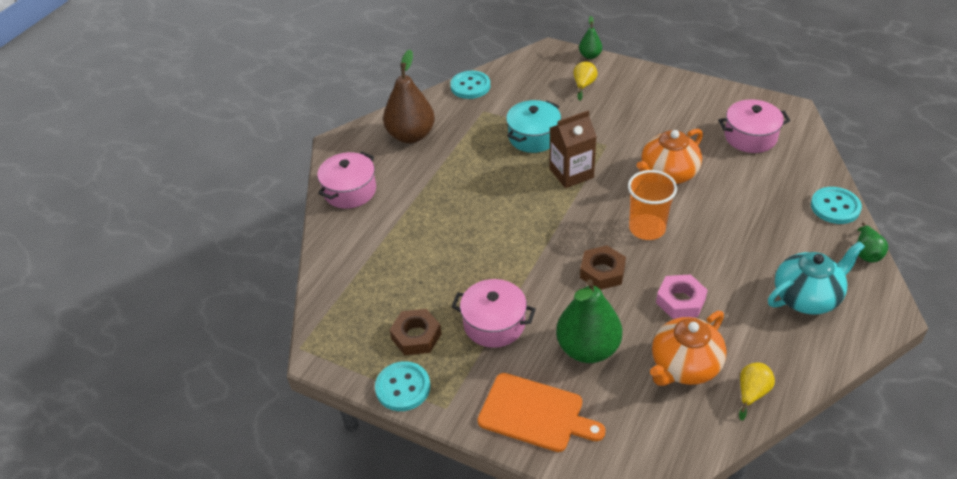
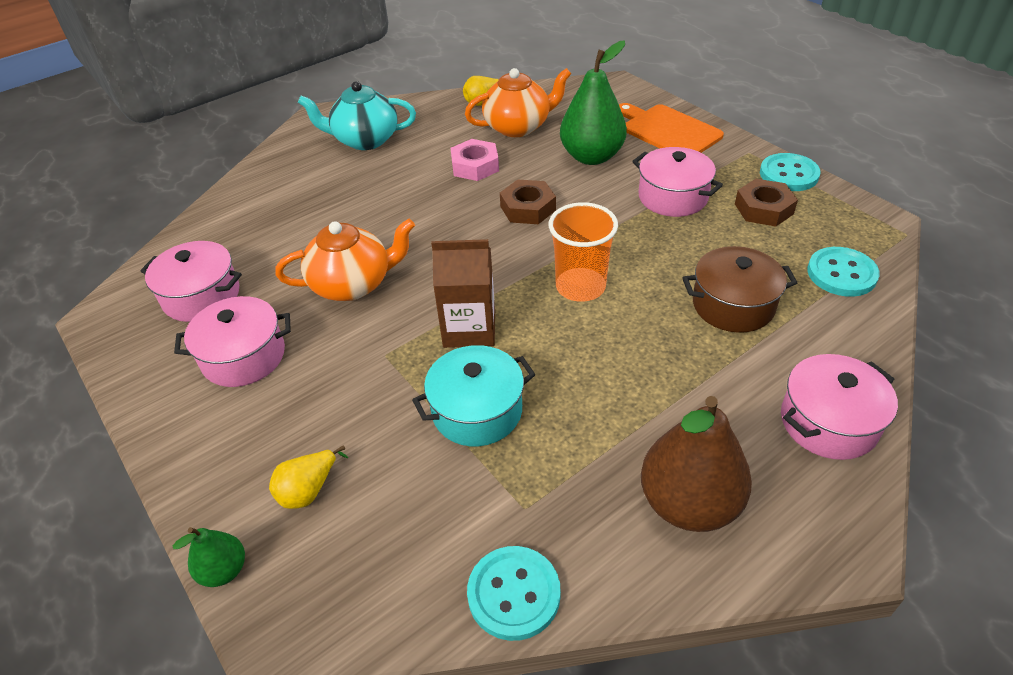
camera: 155 degrees left, 0 degrees up
orange cup [628,170,677,240] -> orange cup moved to [549,202,618,302]
turquoise button [811,187,862,224] -> turquoise button moved to [807,247,880,297]
green pear [857,222,888,262] -> none
none -> pink pot [174,296,291,387]
none -> brown pot [682,246,797,333]

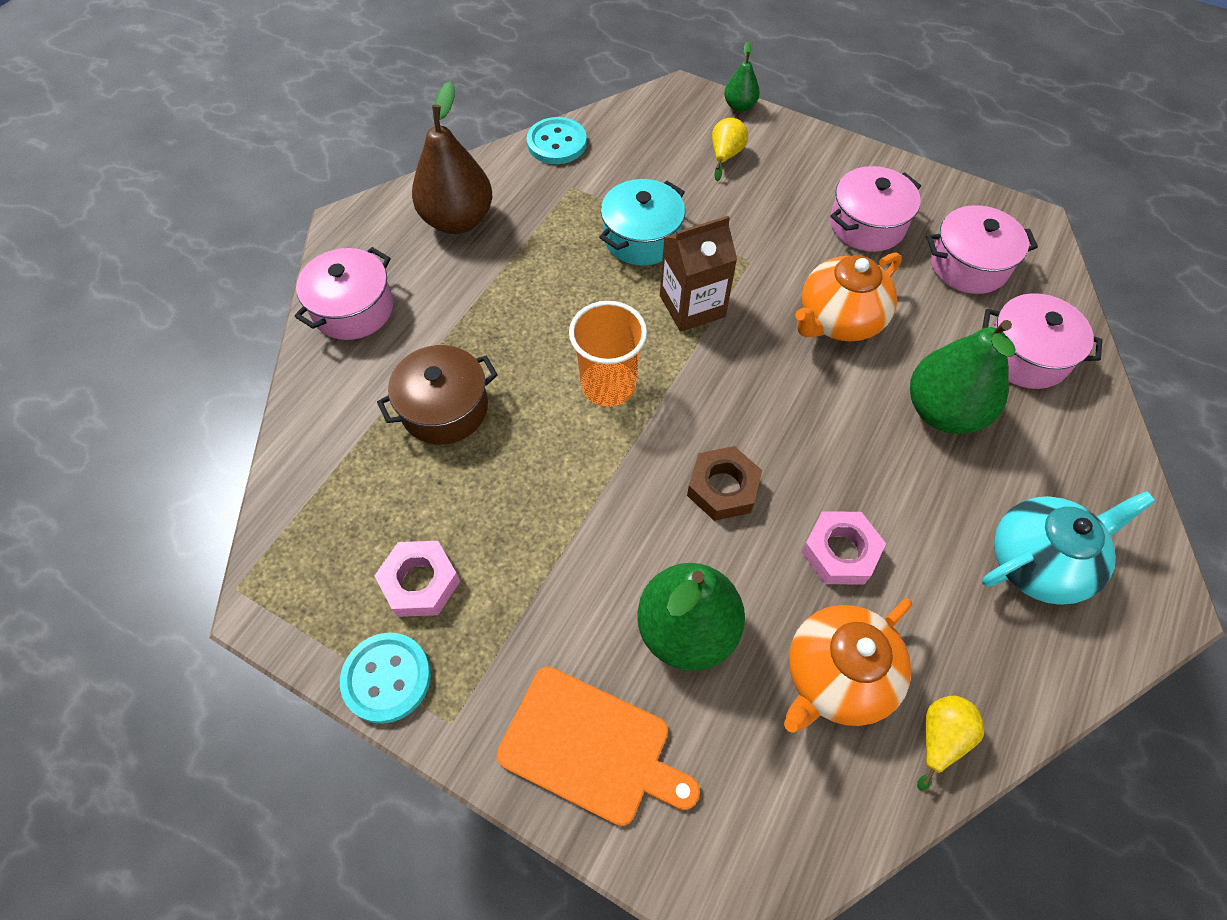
camera: 155 degrees right, 15 degrees up
pink pot [632,147,723,217] -> pink pot moved to [982,293,1103,389]
brown nut [735,179,798,227] -> pink nut [374,541,460,617]
turquoise button [807,247,880,297] -> none
none -> green pear [910,320,1016,434]

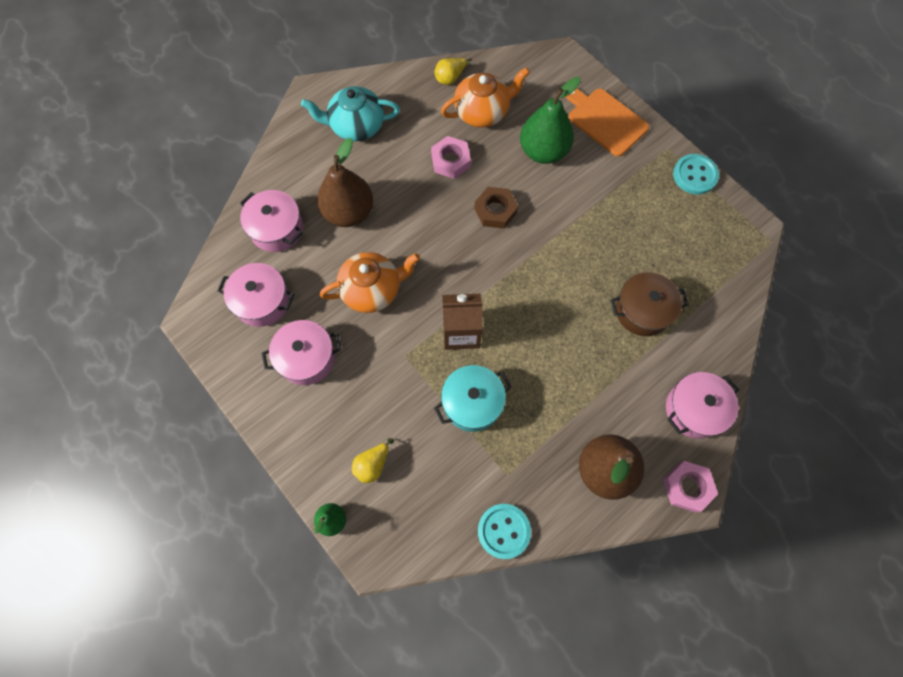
camera: 160 degrees left, 10 degrees up
pink nut [374,541,460,617] -> pink nut moved to [663,461,718,512]
orange cup [569,301,647,407] -> none
green pear [910,320,1016,434] -> brown pear [317,138,373,227]

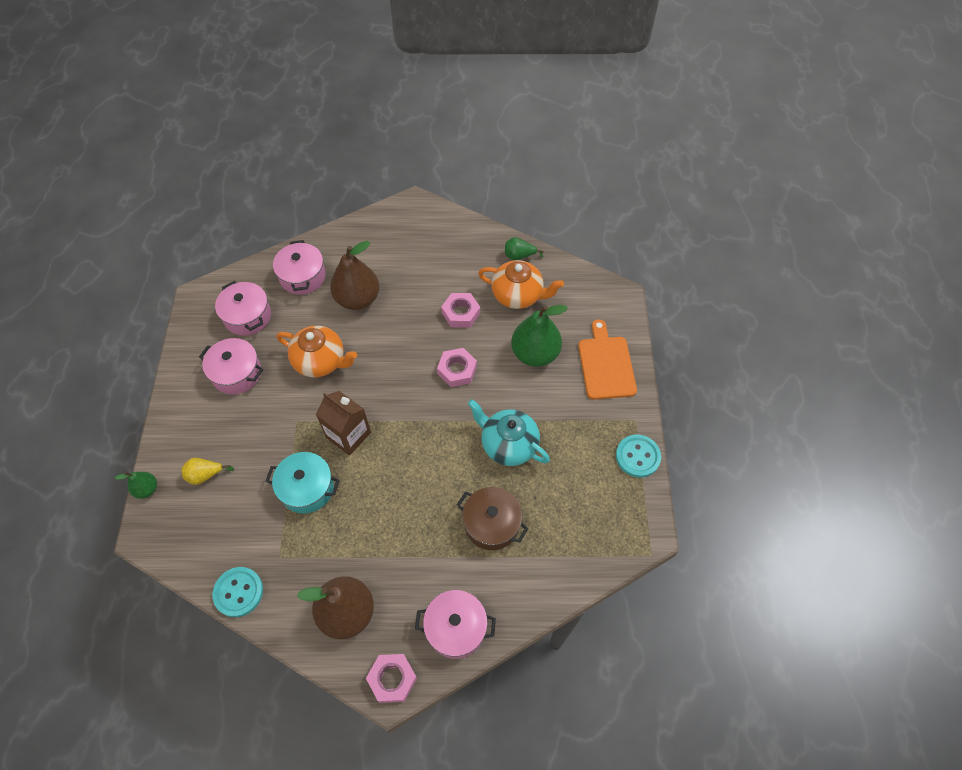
camera: 40 degrees right, 10 degrees down
turquoise teapot [301,86,400,141] -> turquoise teapot moved to [468,399,550,466]
yellow pear [434,58,472,85] -> green pear [505,237,544,260]
brown nut [474,187,518,229] -> pink nut [437,348,477,387]

